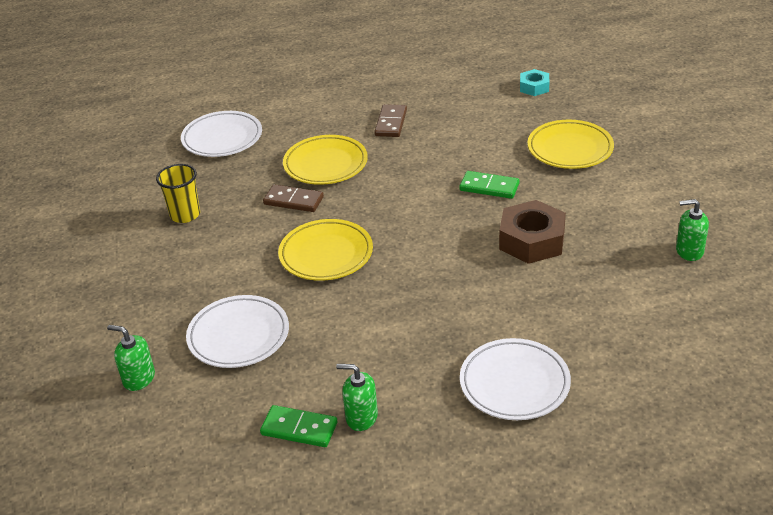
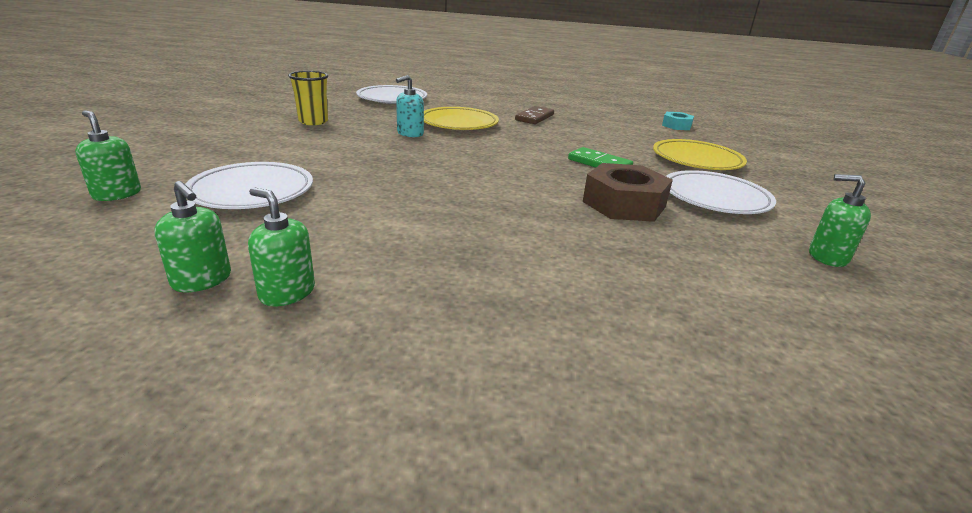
camera: 15 degrees right, 10 degrees down
green domino [260,405,337,447] -> green soap dispenser [154,181,231,293]
brown domino [263,184,324,212] -> turquoise soap dispenser [396,75,424,137]
yellow plate [278,219,373,281] -> none
white plate [460,338,571,420] -> white plate moved to [666,170,776,214]

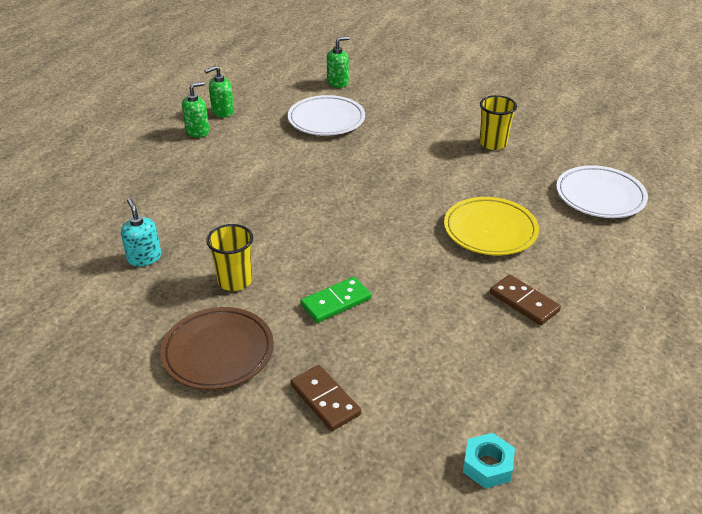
camera: 110 degrees right, 10 degrees up
turquoise soap dispenser [396,75,424,137] -> turquoise soap dispenser moved to [121,198,161,266]
brown nut [583,163,673,222] -> yellow cup [206,224,253,291]
yellow plate [653,139,747,170] -> brown domino [290,365,361,431]
white plate [666,170,776,214] -> brown plate [160,307,274,390]
green soap dispenser [809,174,871,267] -> none

